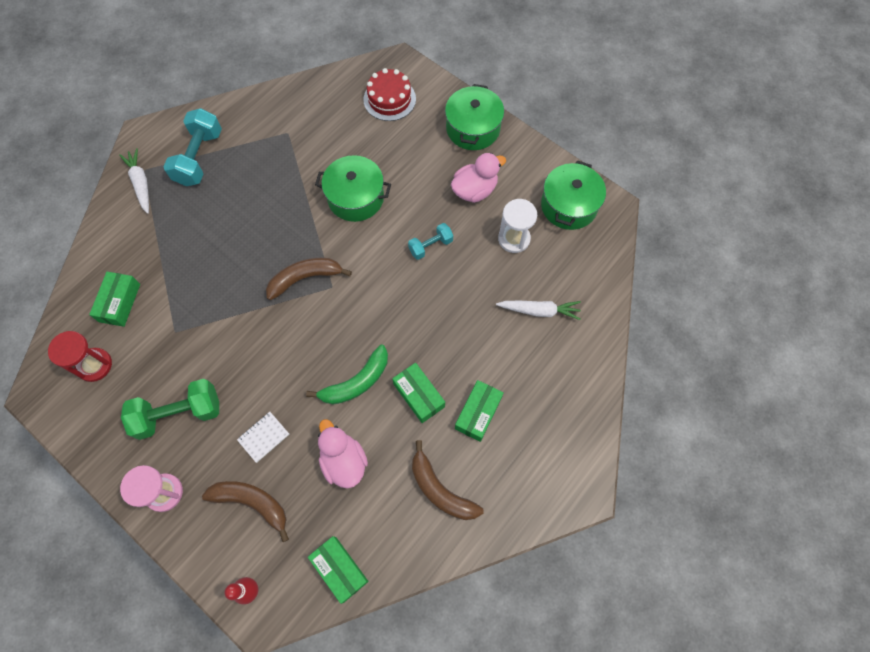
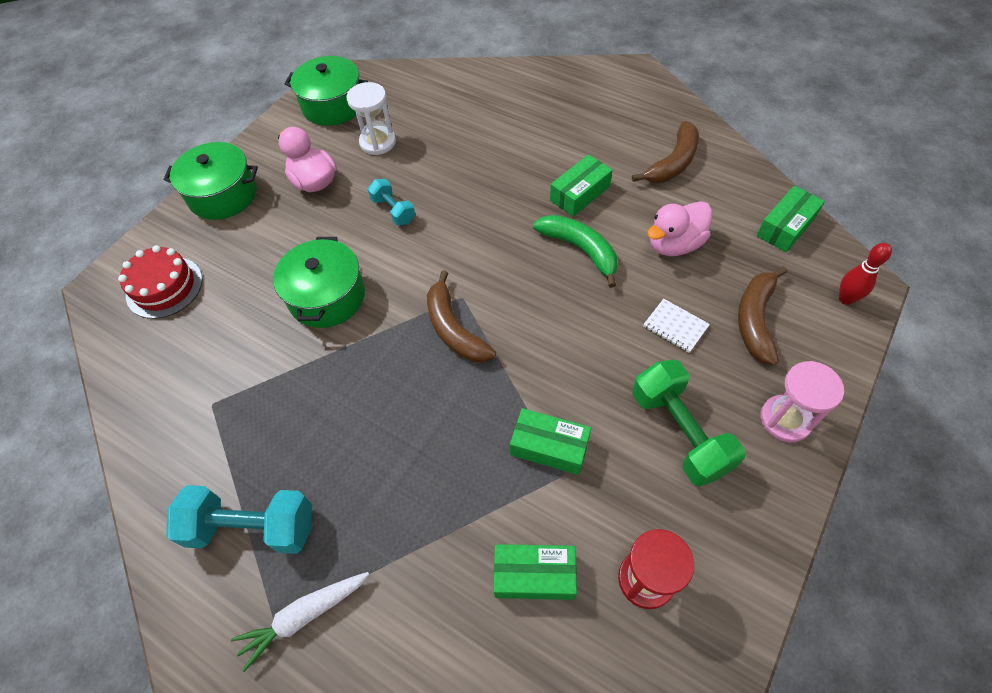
camera: 95 degrees left, 10 degrees down
green box [455,380,504,442] -> green box moved to [510,408,591,475]
white carrot [496,301,581,320] -> none

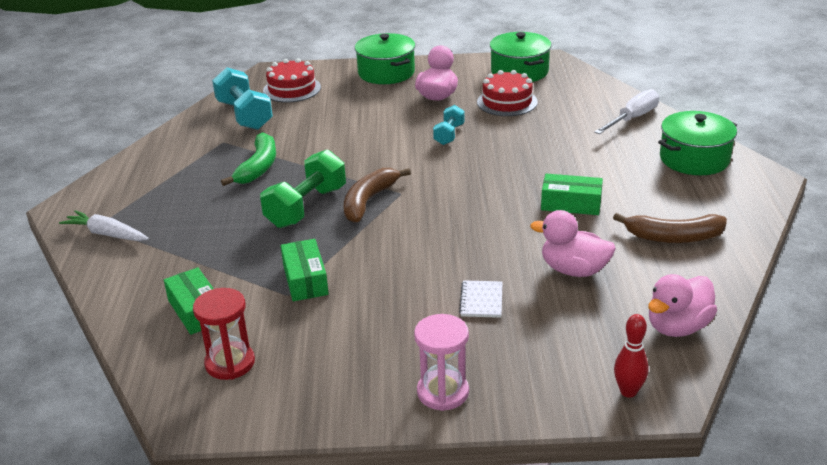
camera: 55 degrees right, 25 degrees down
turquoise dumbbell [166,485,312,554] -> turquoise dumbbell moved to [212,67,273,130]
green pot [273,237,365,328] -> green pot moved to [658,111,737,175]
white hourglass [347,82,396,155] -> red cake [477,70,538,116]
green banana [533,215,617,288] -> green banana moved to [221,132,276,186]
green dumbbell [632,360,746,486] -> green dumbbell moved to [260,149,346,228]
brown banana [738,266,787,365] -> none
green box [756,186,825,252] -> pink duck [648,274,717,337]
none -> white screwdriver [594,89,659,134]

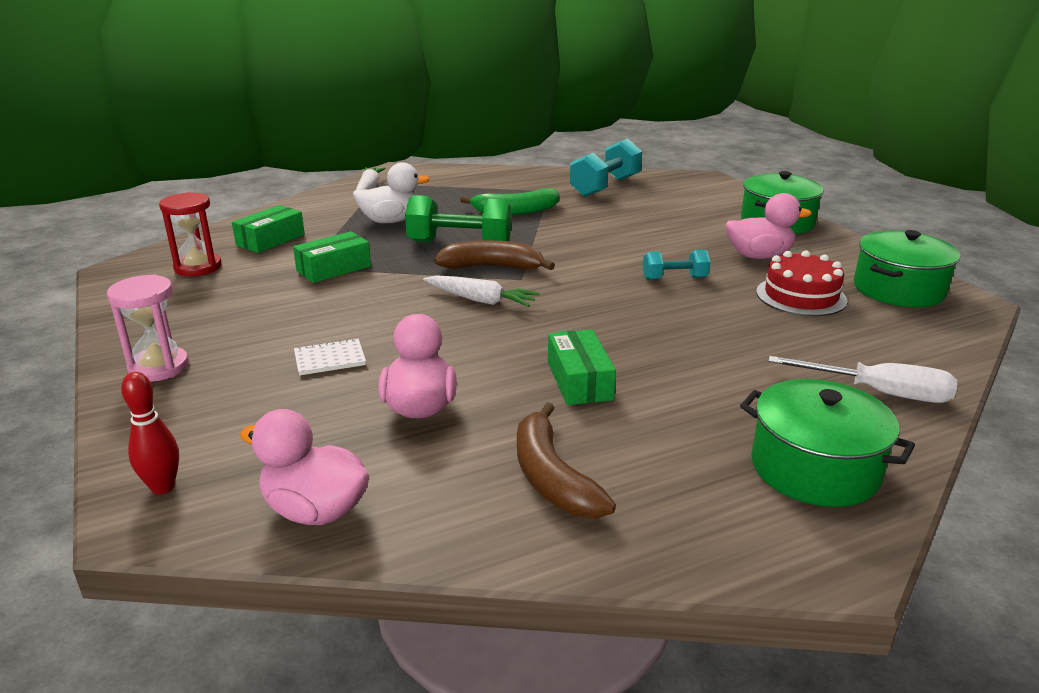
camera: 65 degrees right, 5 degrees down
red cake [263,58,321,103] -> none
none -> white duck [353,162,430,223]
none -> white carrot [423,275,540,307]

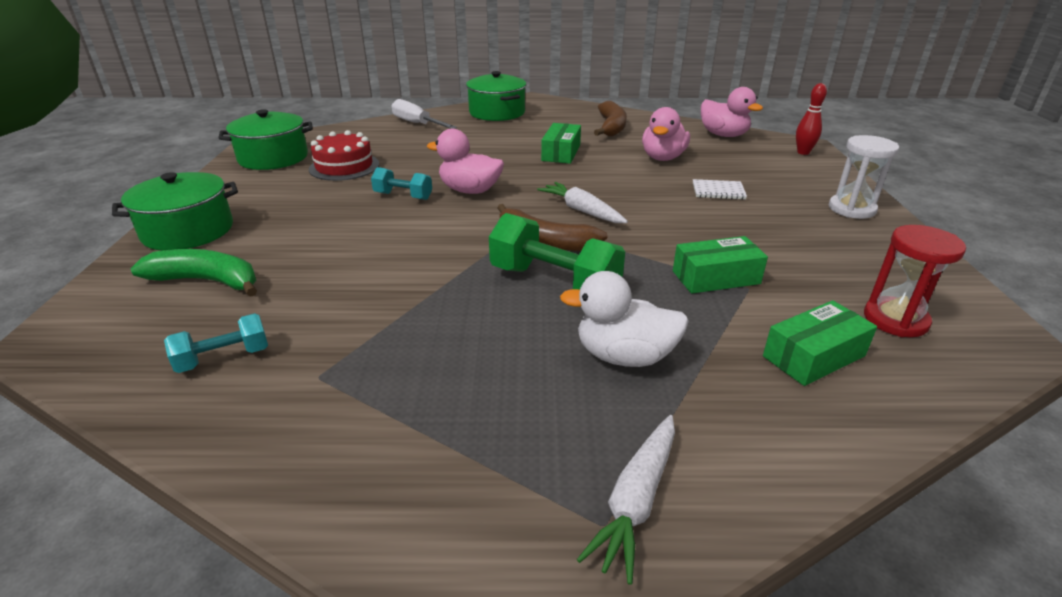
camera: 155 degrees left, 5 degrees up
pink hourglass [107,275,189,382] -> white hourglass [829,135,899,219]
green banana [460,189,559,215] -> green banana moved to [131,249,257,297]
turquoise dumbbell [570,138,642,197] -> turquoise dumbbell [164,313,268,373], size x0.57
pink duck [725,193,812,259] -> pink duck moved to [427,129,504,194]

